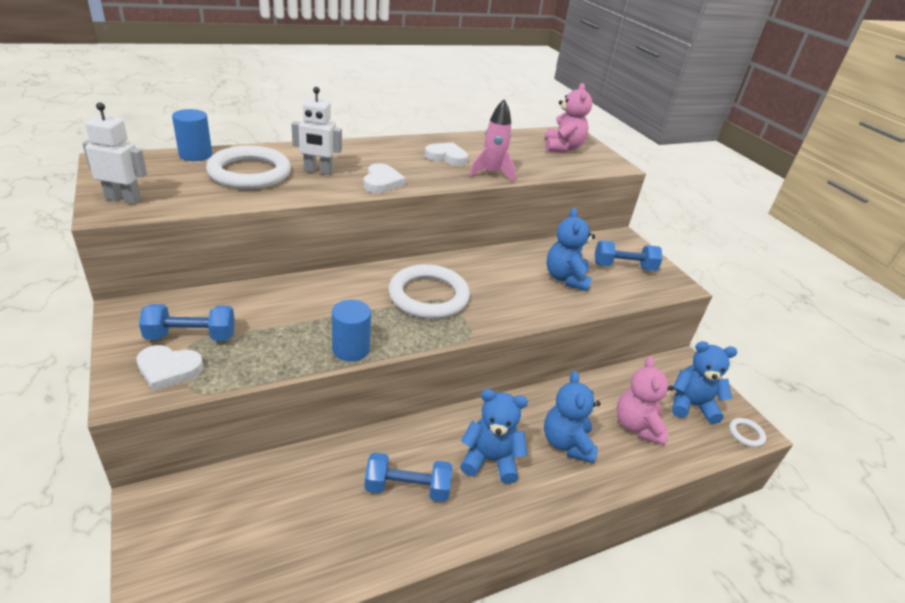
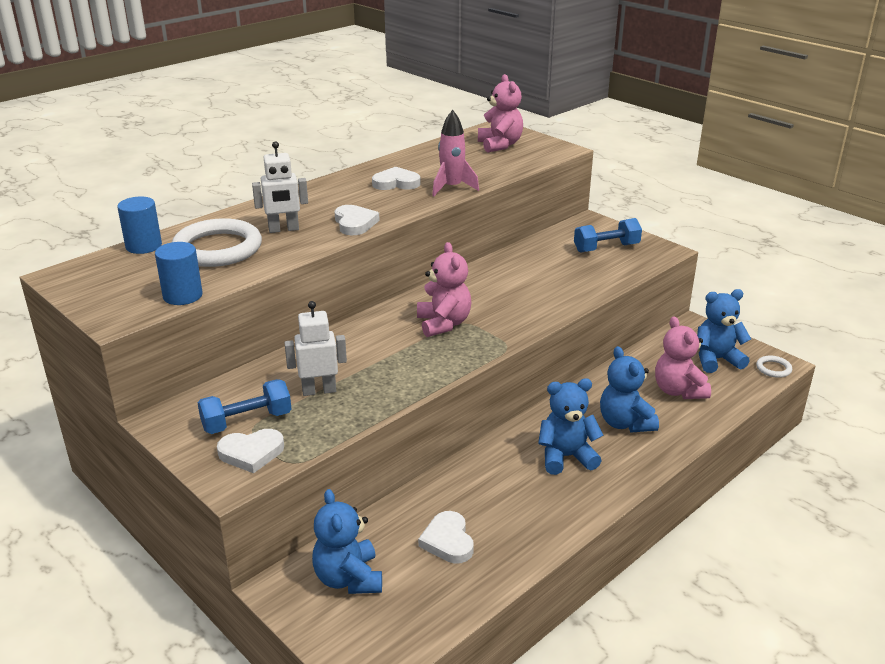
camera: 15 degrees left, 5 degrees down
white robot [82,102,147,204] -> white robot moved to [284,301,347,396]
blue cylinder [332,300,371,362] -> blue cylinder moved to [155,242,203,305]
blue dumbbell [364,452,452,502] -> none
white ring [389,264,470,319] -> pink teddy bear [417,242,472,337]
blue teddy bear [546,208,595,291] -> blue teddy bear moved to [312,489,382,594]
none -> white heart [418,511,474,564]

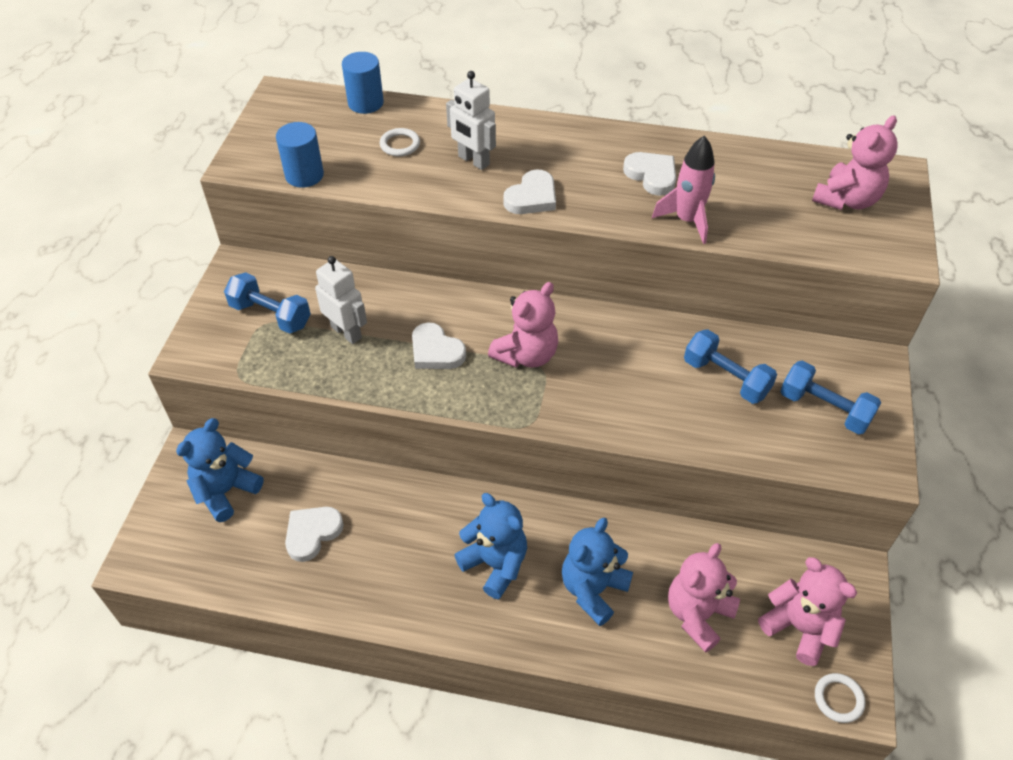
camera: 55 degrees right, 20 degrees up
white ring [172,218,262,267] -> white ring [380,128,420,156], size x0.44
white heart [217,429,284,473] -> white heart moved to [412,322,466,369]
blue teddy bear [697,289,751,373] -> pink teddy bear [758,557,857,666]
none -> blue dumbbell [684,329,777,404]

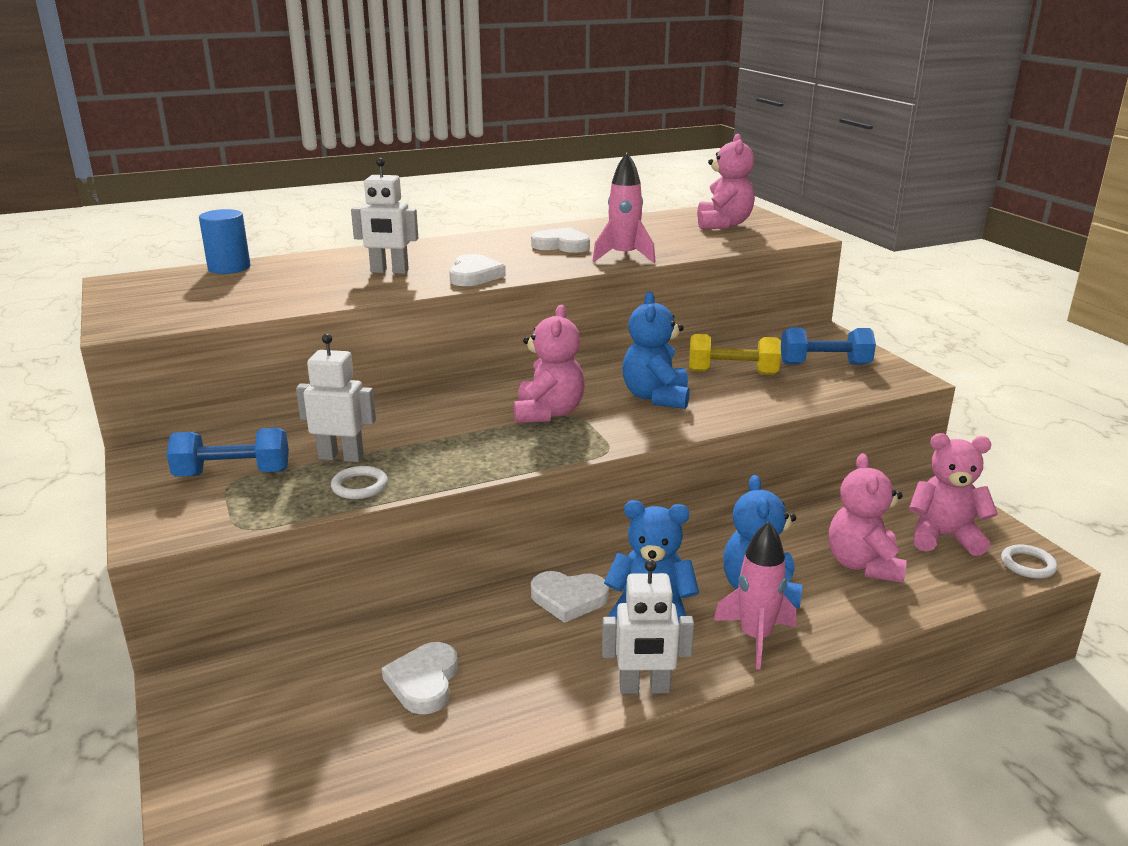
camera: 35 degrees left, 25 degrees down
blue teddy bear [176,418,264,522] -> blue teddy bear moved to [622,291,690,409]
blue cylinder [276,122,324,188] -> none
white ring [380,128,420,156] -> white ring moved to [331,466,388,499]
white heart [412,322,466,369] -> white heart moved to [531,571,609,623]
blue dumbbell [684,329,777,404] -> yellow dumbbell [689,334,781,375]
none -> white robot [602,559,694,694]
none -> pink rocket [714,522,796,669]

